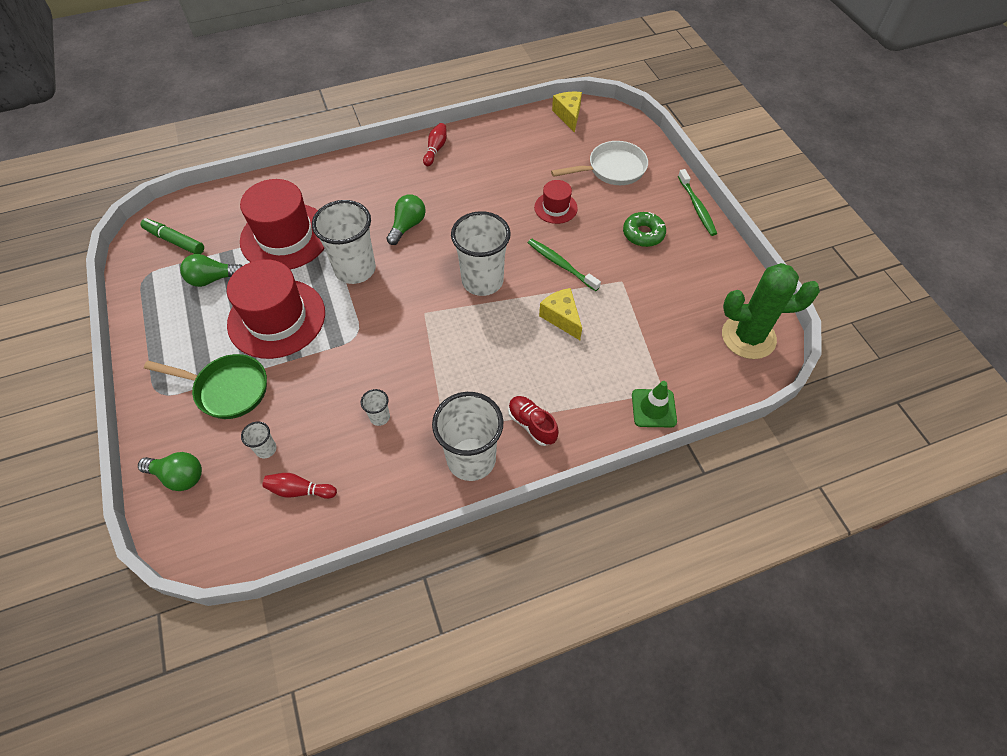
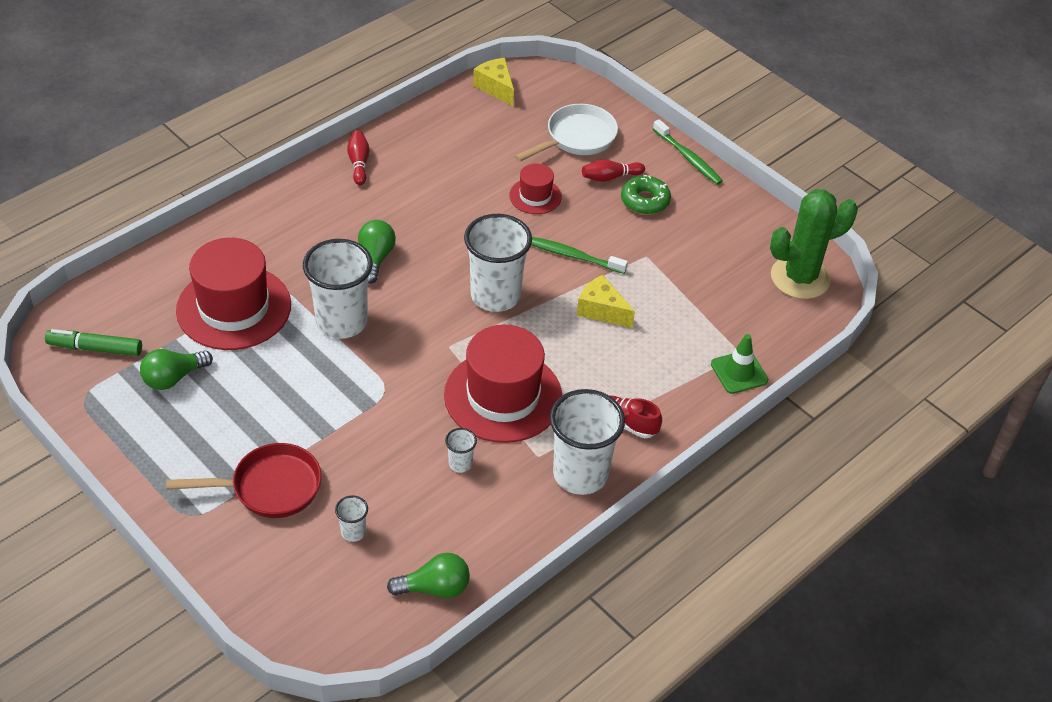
camera: 25 degrees left, 10 degrees down
green light bulb [138,452,202,491] -> green light bulb moved to [387,553,470,598]
green pan [144,354,267,419] -> red pan [166,443,322,518]
red hat [227,259,325,359] -> red hat moved to [444,325,562,443]
red bowling pin [263,473,337,499] -> red bowling pin moved to [582,159,645,182]

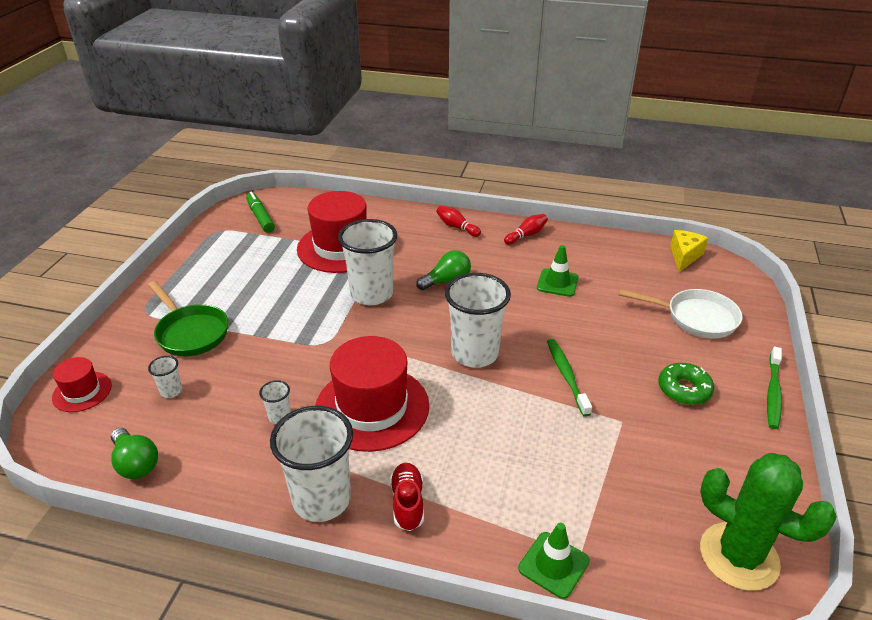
camera: 60 degrees right, 10 degrees down
green light bulb [140,349,213,390] -> none
red pan [166,443,322,518] -> green pan [148,281,228,356]
red hat [509,163,562,214] -> red hat moved to [52,357,112,412]
yellow cheese [577,275,635,328] -> none
red bowling pin [582,159,645,182] -> red bowling pin moved to [437,206,481,237]
none -> green traffic cone [537,245,578,297]

